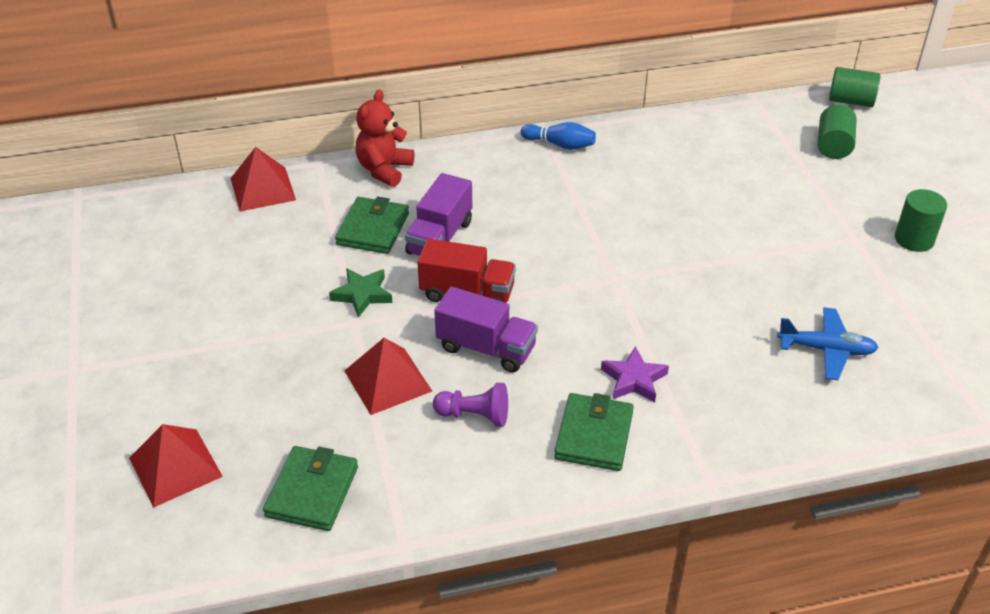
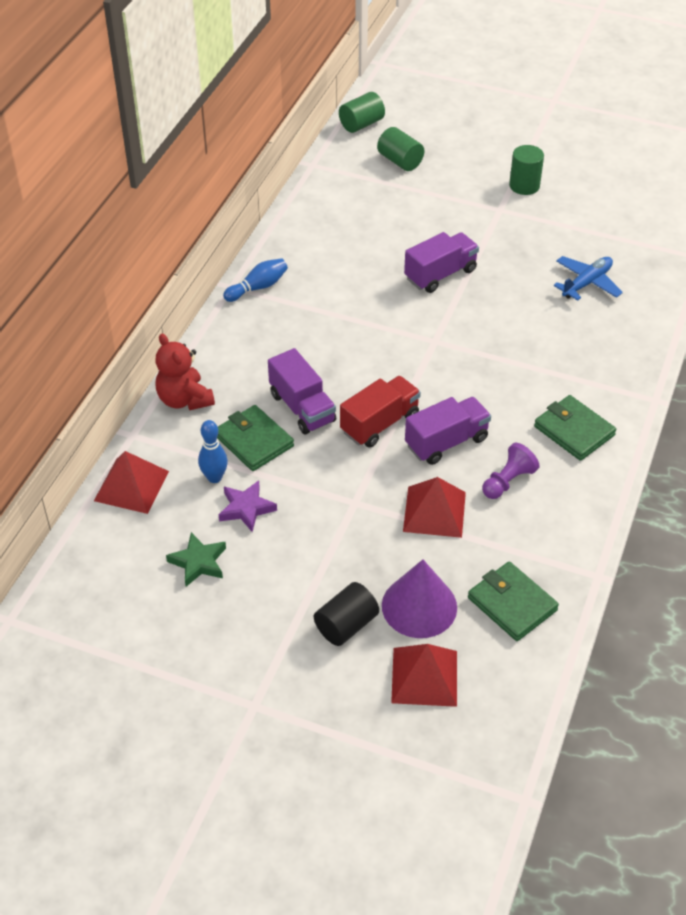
camera: 55 degrees left, 5 degrees up
green star [329,268,392,318] -> green star moved to [166,532,226,587]
purple star [601,346,669,402] -> purple star moved to [219,480,277,532]
none -> blue bowling pin [198,420,228,483]
none -> black cylinder [314,582,379,646]
none -> purple cone [382,560,457,638]
none -> purple truck [404,232,479,293]

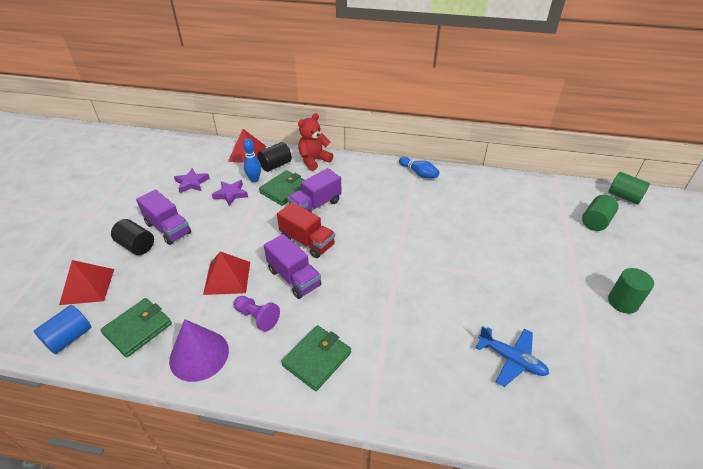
camera: 80 degrees right, 5 degrees down
green star [166,532,226,587] -> purple star [174,168,210,193]
purple cone [382,560,457,638] -> purple cone moved to [169,319,229,382]
purple truck [404,232,479,293] -> purple truck moved to [136,189,191,245]
none -> blue cylinder [34,305,91,354]
none -> black cylinder [257,142,292,172]

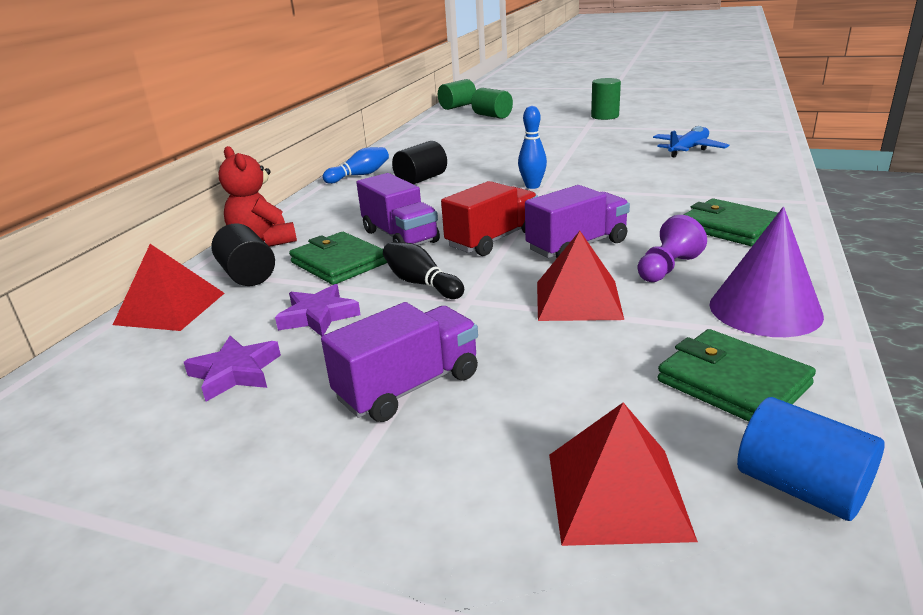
camera: 80 degrees left, 15 degrees down
black cylinder [111,219,154,255] -> black cylinder moved to [392,141,447,184]
blue bowling pin [243,138,261,182] -> blue bowling pin moved to [518,106,547,189]
none -> black bowling pin [383,242,464,299]

